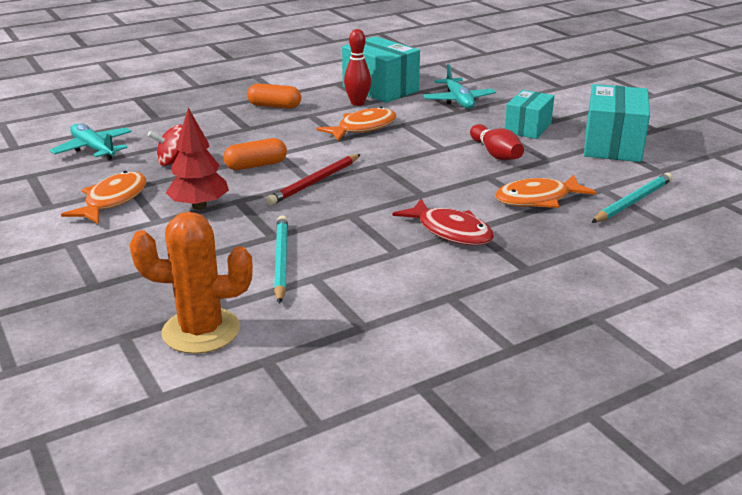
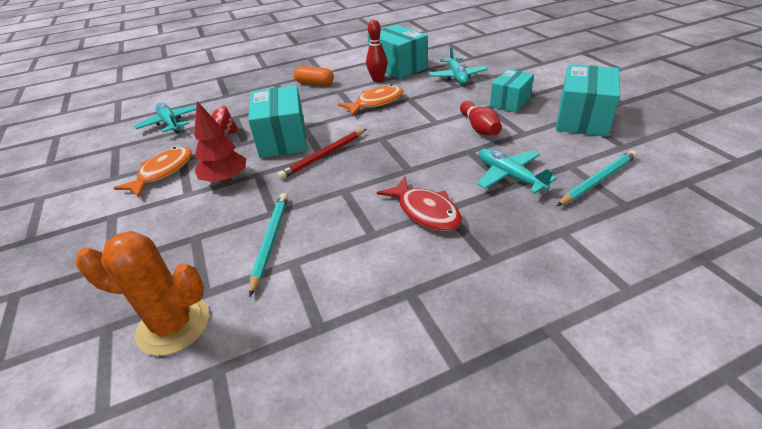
camera: 10 degrees right, 10 degrees up
orange capsule [223,138,287,170] -> turquoise box [248,85,307,158]
orange fish [495,175,596,208] -> turquoise plane [477,149,557,194]

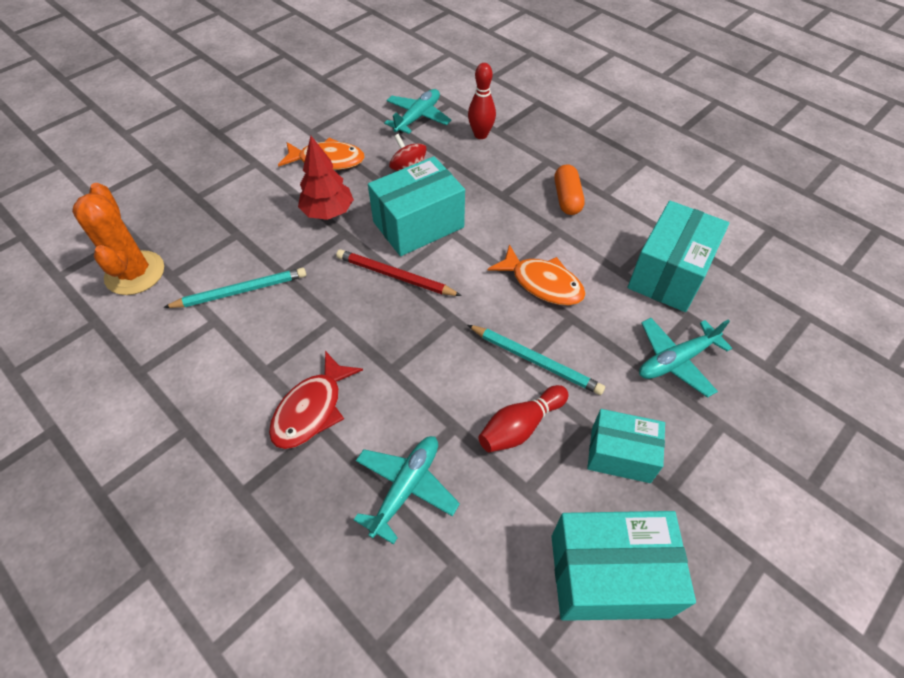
camera: 65 degrees right, 15 degrees up
red bowling pin [366,20,387,82] -> red bowling pin moved to [468,63,496,139]
turquoise pencil [557,150,637,206] -> turquoise pencil moved to [468,325,605,395]

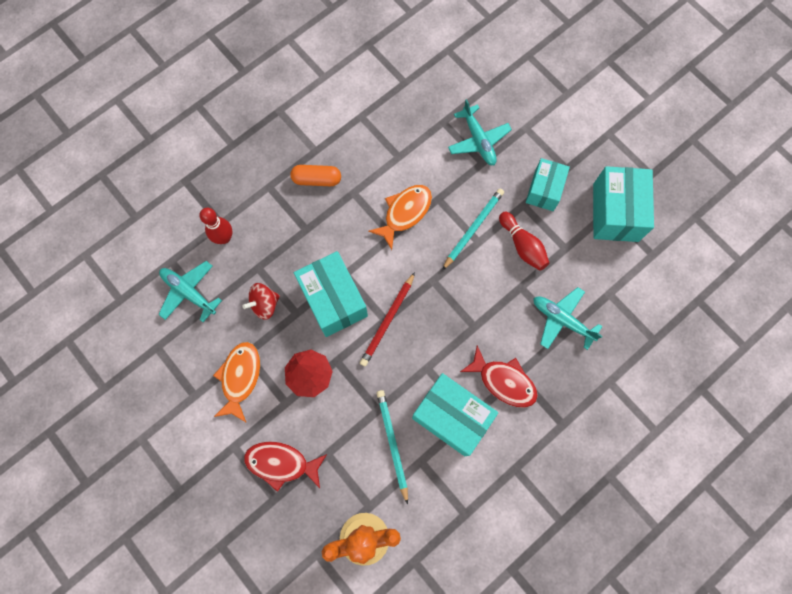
camera: 85 degrees left, 20 degrees up
turquoise box [628,201,729,312] -> turquoise box moved to [412,373,498,456]
none -> red fish [244,442,327,492]

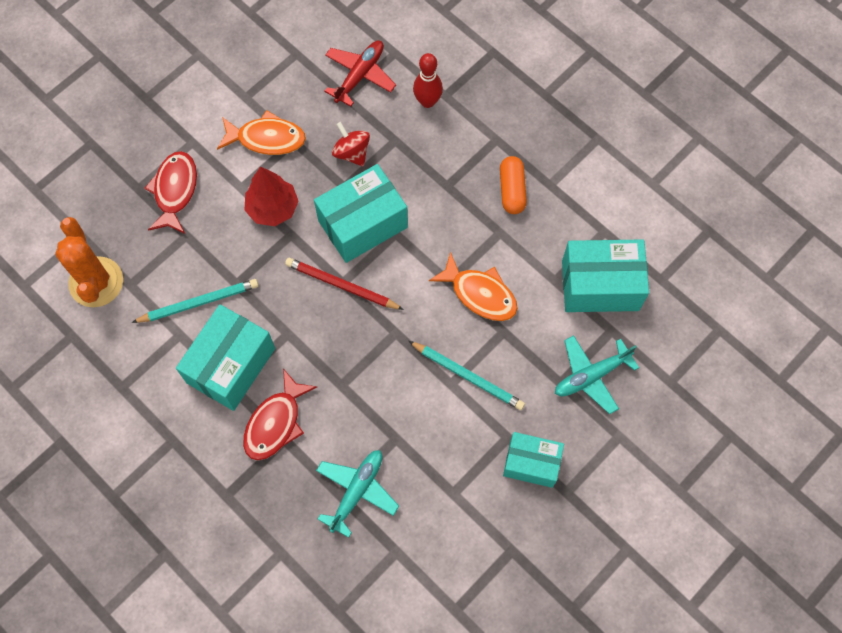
camera: 85 degrees right, 5 degrees down
turquoise plane [158,261,222,322] -> red plane [324,41,396,107]
red bowling pin [499,212,549,271] -> none
turquoise box [593,166,654,242] -> turquoise box moved to [562,239,649,312]

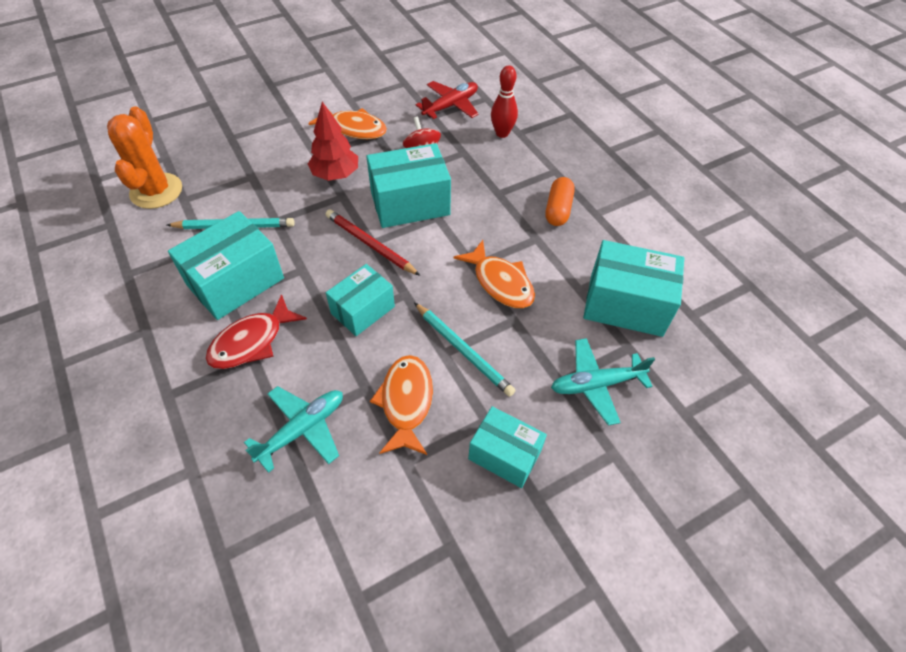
camera: 15 degrees right, 15 degrees down
red fish [144,151,197,234] -> none
none -> turquoise box [326,264,395,336]
none -> orange fish [370,355,433,455]

